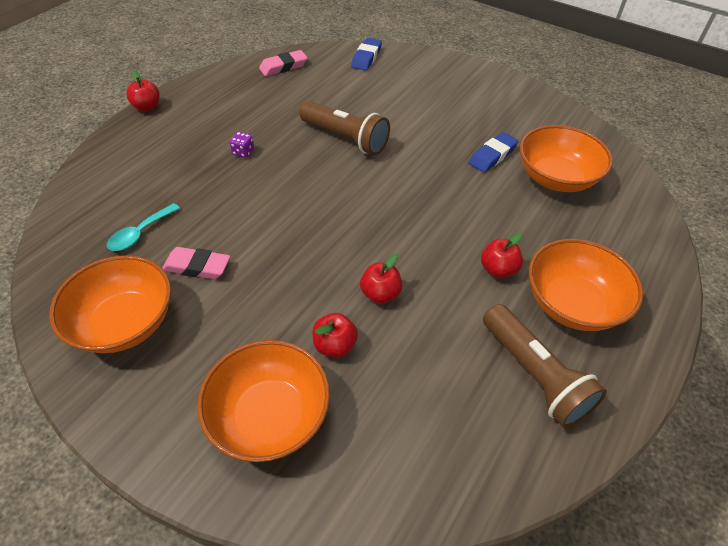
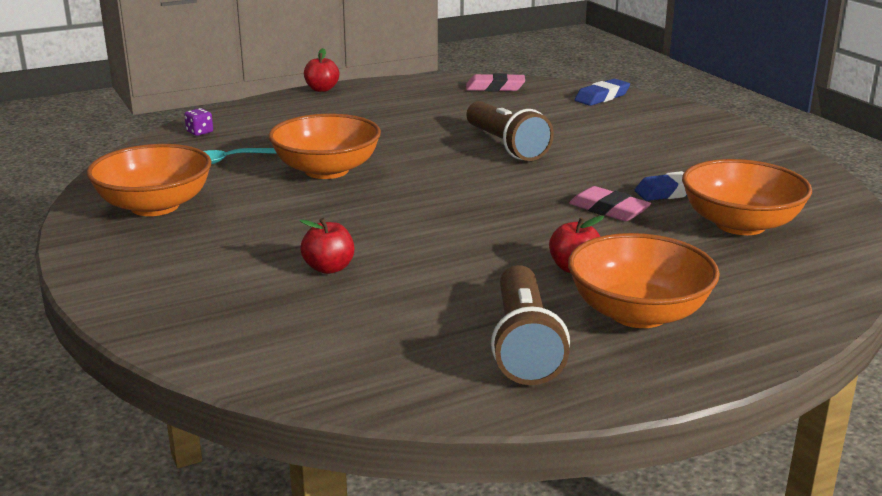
camera: 30 degrees right, 25 degrees down
pink eraser [162,247,230,279] -> pink eraser moved to [569,186,651,221]
orange bowl [197,340,330,462] -> orange bowl moved to [269,114,381,179]
purple dice [230,132,254,158] -> purple dice moved to [184,108,213,136]
red apple [360,254,403,304] -> none

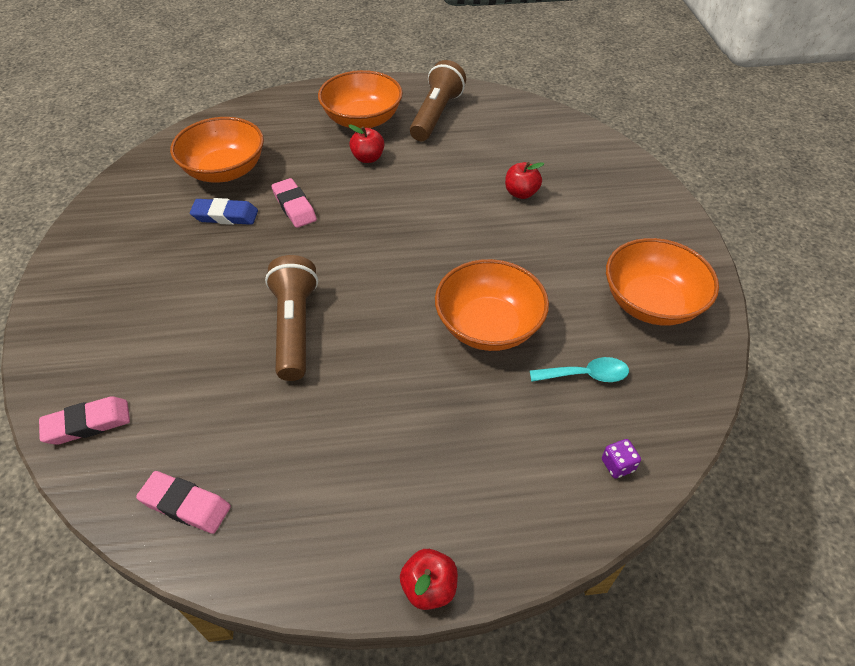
camera: 160 degrees left, 25 degrees up
blue eraser [574,79,630,106] -> pink eraser [39,396,130,445]

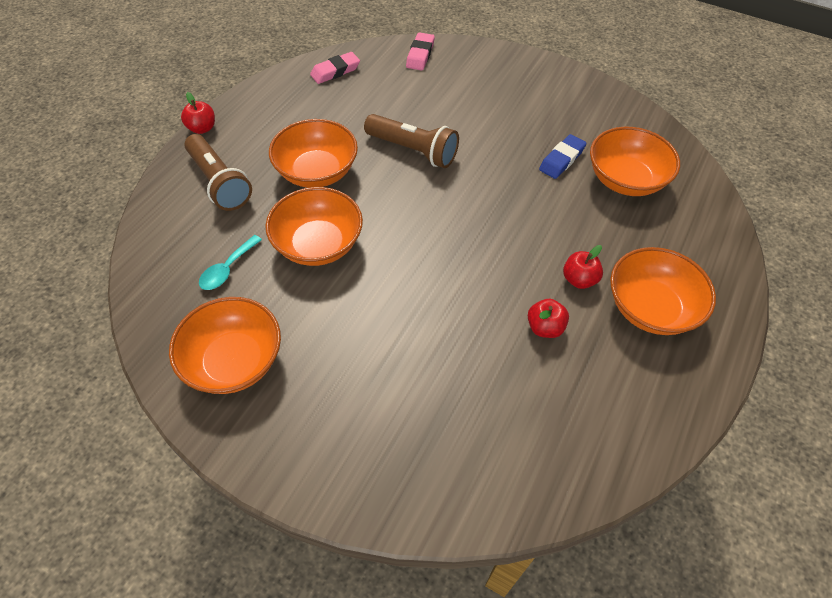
camera: 125 degrees right, 5 degrees up
pink eraser [271,178,317,228] -> none
brown flashlight [410,60,466,141] -> brown flashlight moved to [184,134,252,211]
red apple [505,162,544,199] -> red apple moved to [528,299,569,338]
purple dice [602,439,641,479] -> none
none -> orange bowl [269,119,358,188]

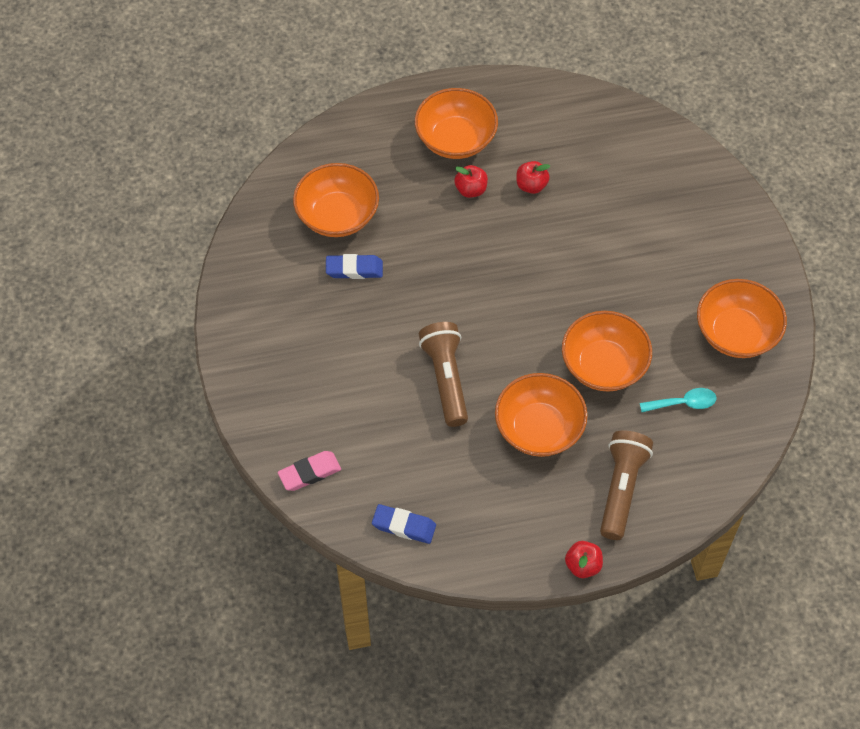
camera: 130 degrees left, 5 degrees up
pink eraser [310,52,360,84] -> blue eraser [372,504,436,544]

